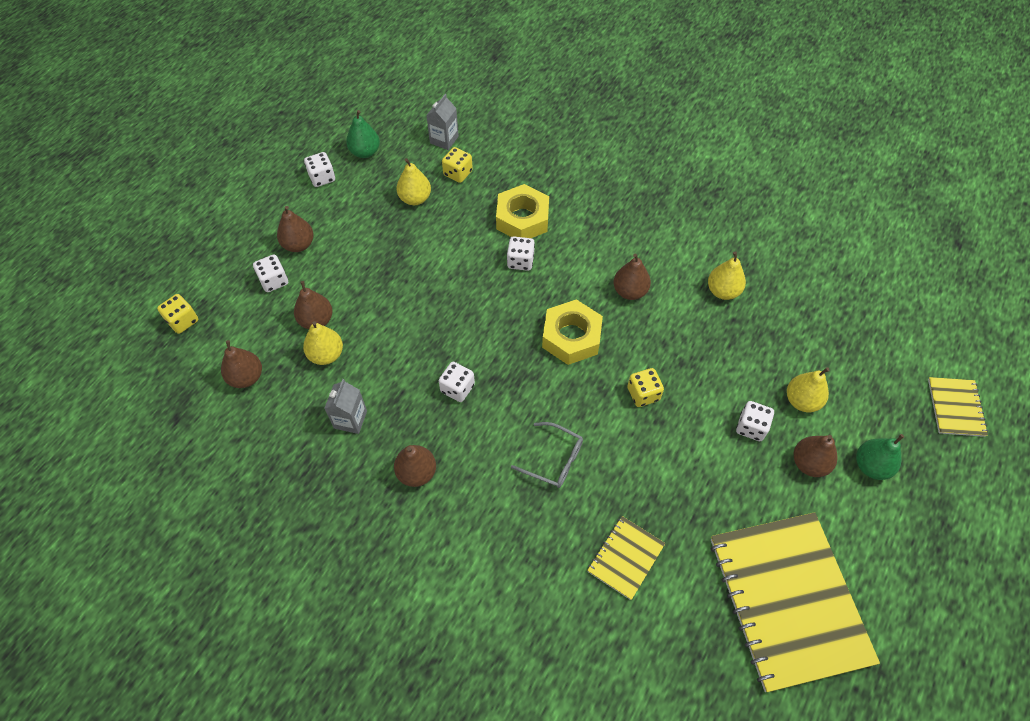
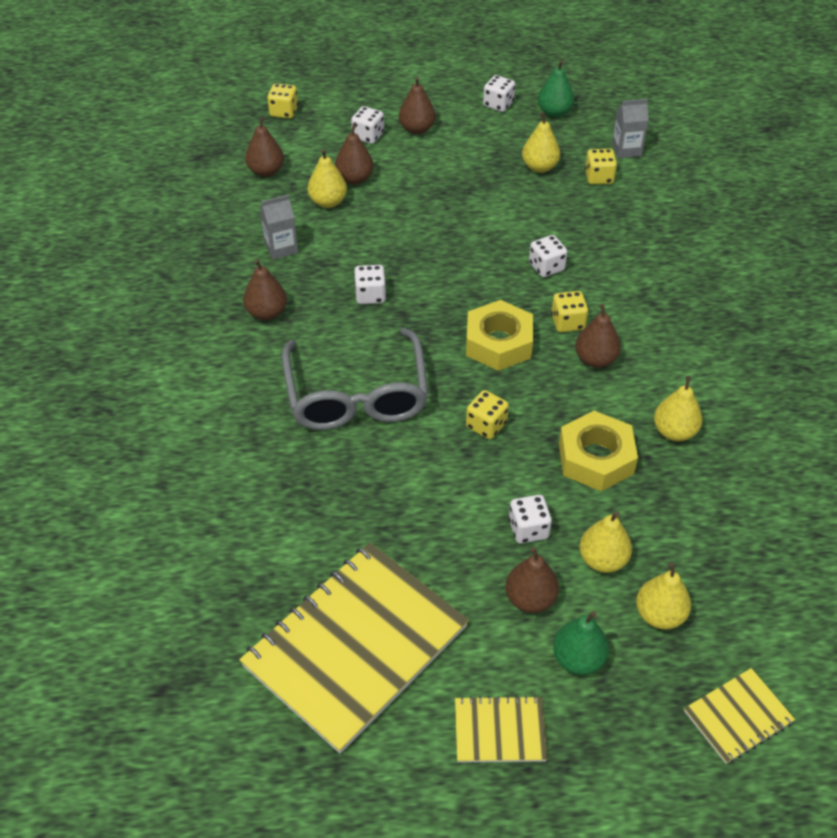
camera: 55 degrees right, 10 degrees down
yellow nut [496,184,549,238] -> yellow nut moved to [559,411,638,491]
grey glasses [511,422,583,488] -> grey glasses [282,328,428,430], size x2.04
yellow notebook [587,516,665,600] -> yellow notebook moved to [455,696,547,763]
none -> yellow dice [551,291,588,332]
none -> yellow pear [636,563,691,630]

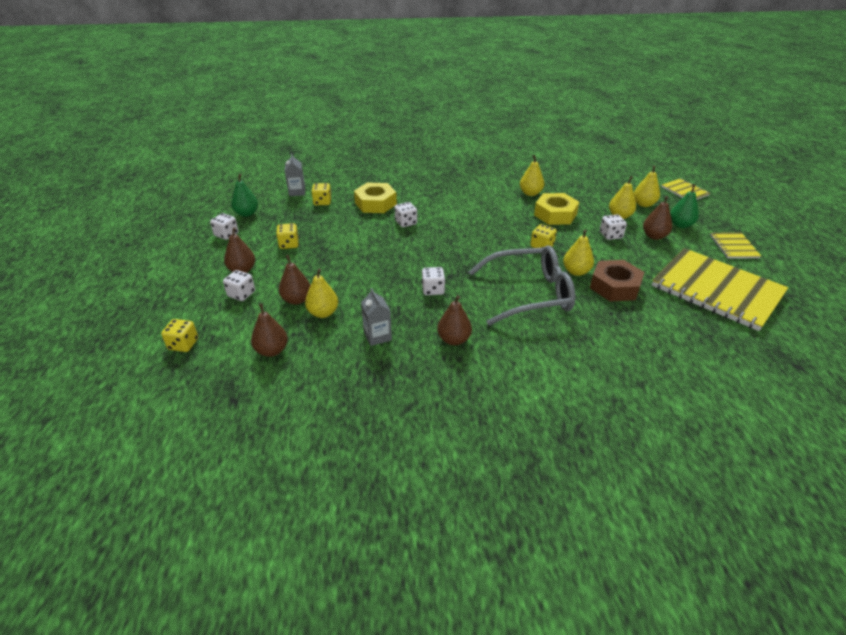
camera: 90 degrees left, 10 degrees down
yellow nut [466,300,533,371] -> yellow nut moved to [354,183,397,213]
yellow pear [522,112,560,173] -> yellow pear moved to [563,230,594,276]
yellow dice [551,291,588,332] -> yellow dice moved to [276,223,299,249]
brown pear [575,304,621,368] -> none
none -> brown nut [590,260,644,301]

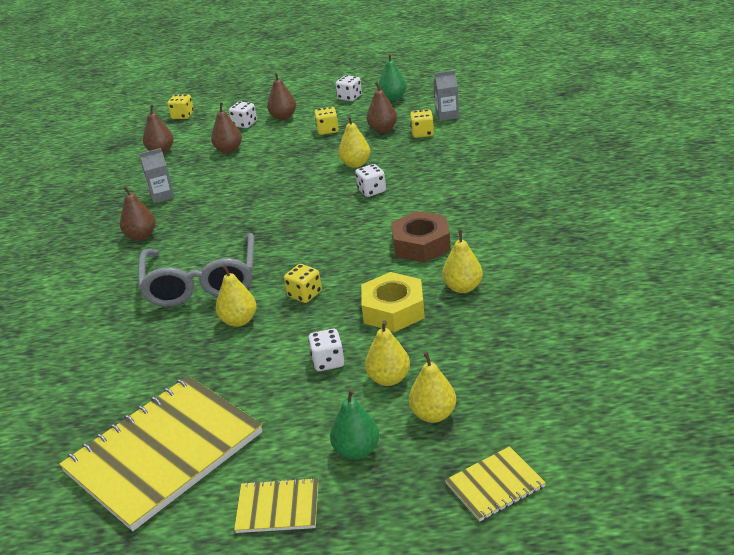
camera: 95 degrees right, 5 degrees down
yellow pear [305,269,338,318] -> yellow pear moved to [338,116,370,168]
yellow nut [354,183,397,213] -> none
white dice [422,267,445,295] -> none
brown nut [590,260,644,301] -> brown nut moved to [391,211,451,263]
brown pear [643,196,672,240] -> brown pear moved to [367,82,397,133]

